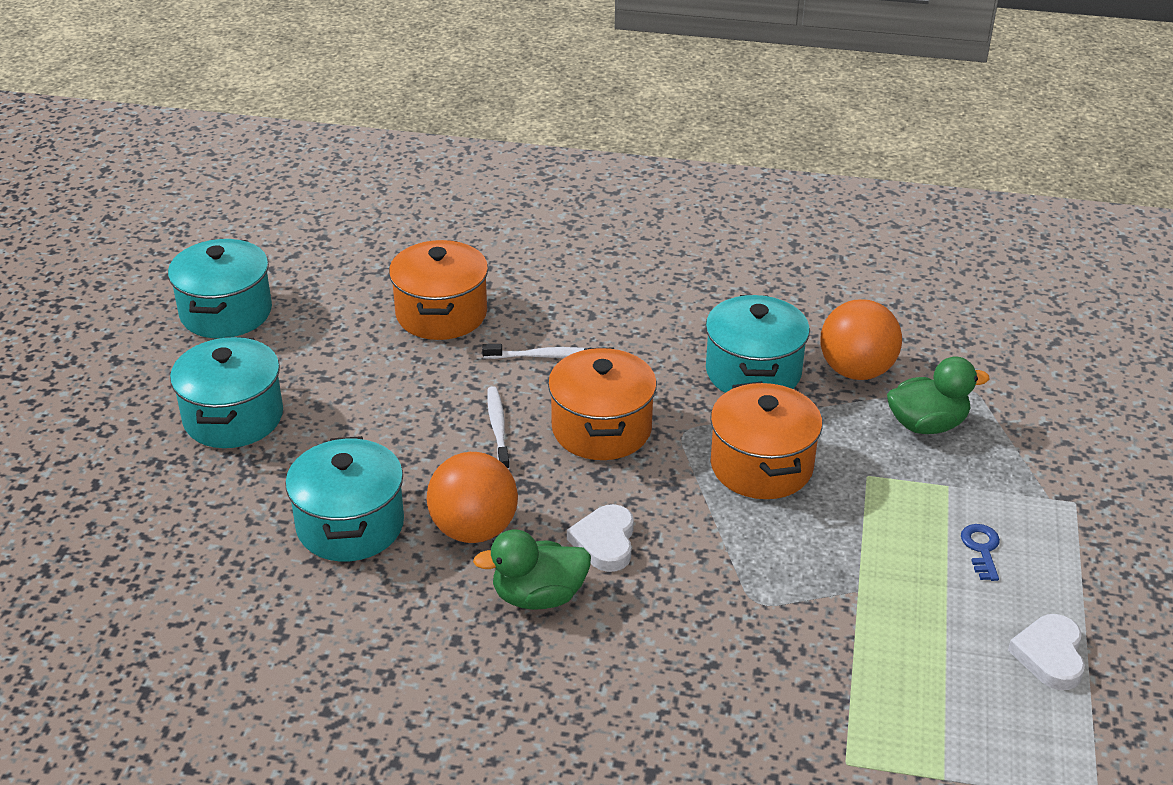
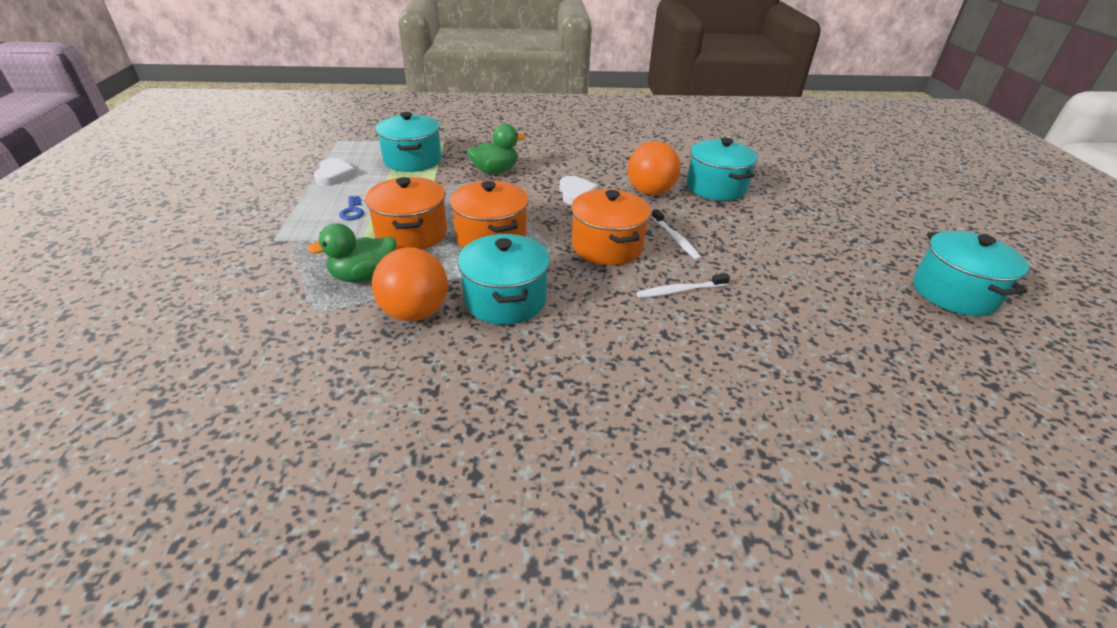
camera: 165 degrees right, 0 degrees up
turquoise pot [170,337,283,448] -> turquoise pot moved to [375,112,442,172]
orange pot [389,240,488,340] -> orange pot moved to [365,177,447,250]
green duck [473,529,591,610] -> green duck moved to [467,124,526,174]

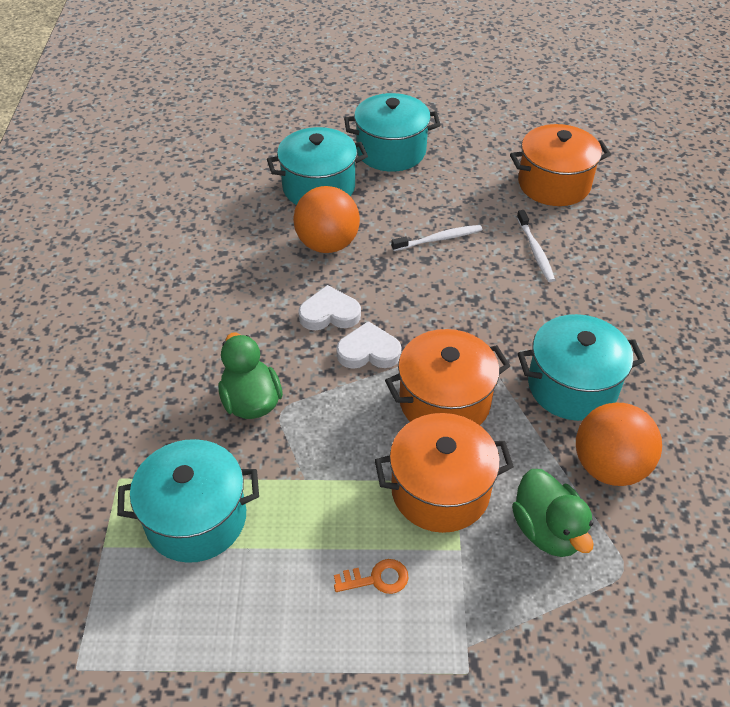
camera: 85 degrees left, 10 degrees up
white heart [314,158,356,186] -> white heart moved to [336,321,401,369]
blue key [339,196,364,220] -> orange key [334,559,408,594]
orange pot [571,189,651,265] -> orange pot moved to [510,124,611,206]
turquoise pot [913,231,1029,316] -> turquoise pot moved to [344,93,441,172]

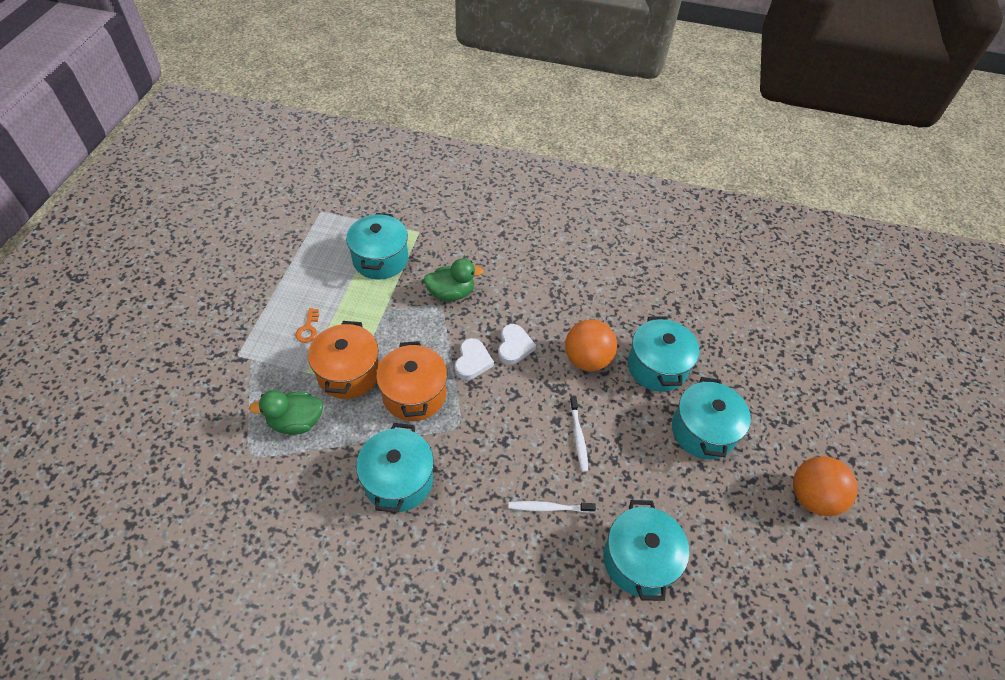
camera: 100 degrees right, 5 degrees up
orange pot [510,124,611,206] -> turquoise pot [603,500,689,601]
orange ball [576,403,662,486] -> orange ball moved to [793,456,858,516]

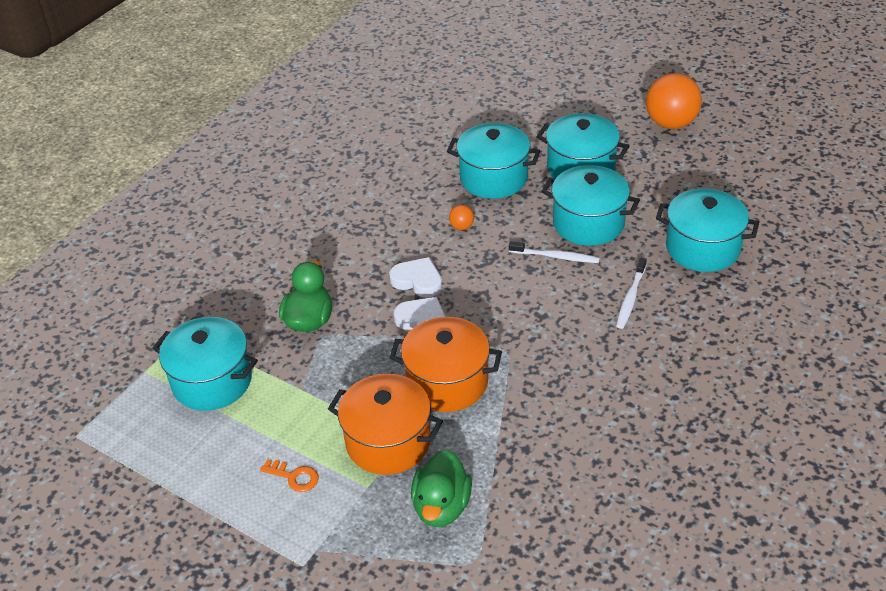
camera: 65 degrees left, 10 degrees down
turquoise pot [356,423,434,513] -> turquoise pot moved to [541,165,640,246]
orange ball [565,319,617,371] -> orange ball [449,205,474,230], size x0.42

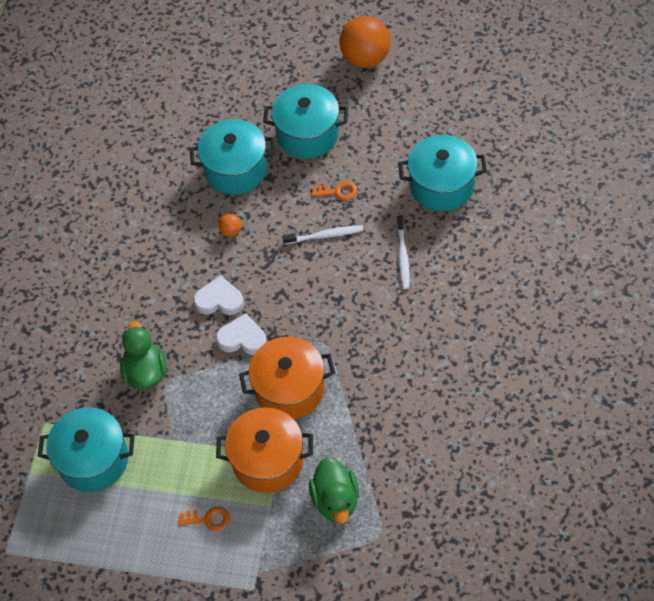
camera: 20 degrees left, 15 degrees up
turquoise pot [541,165,640,246] -> orange key [312,181,357,200]

